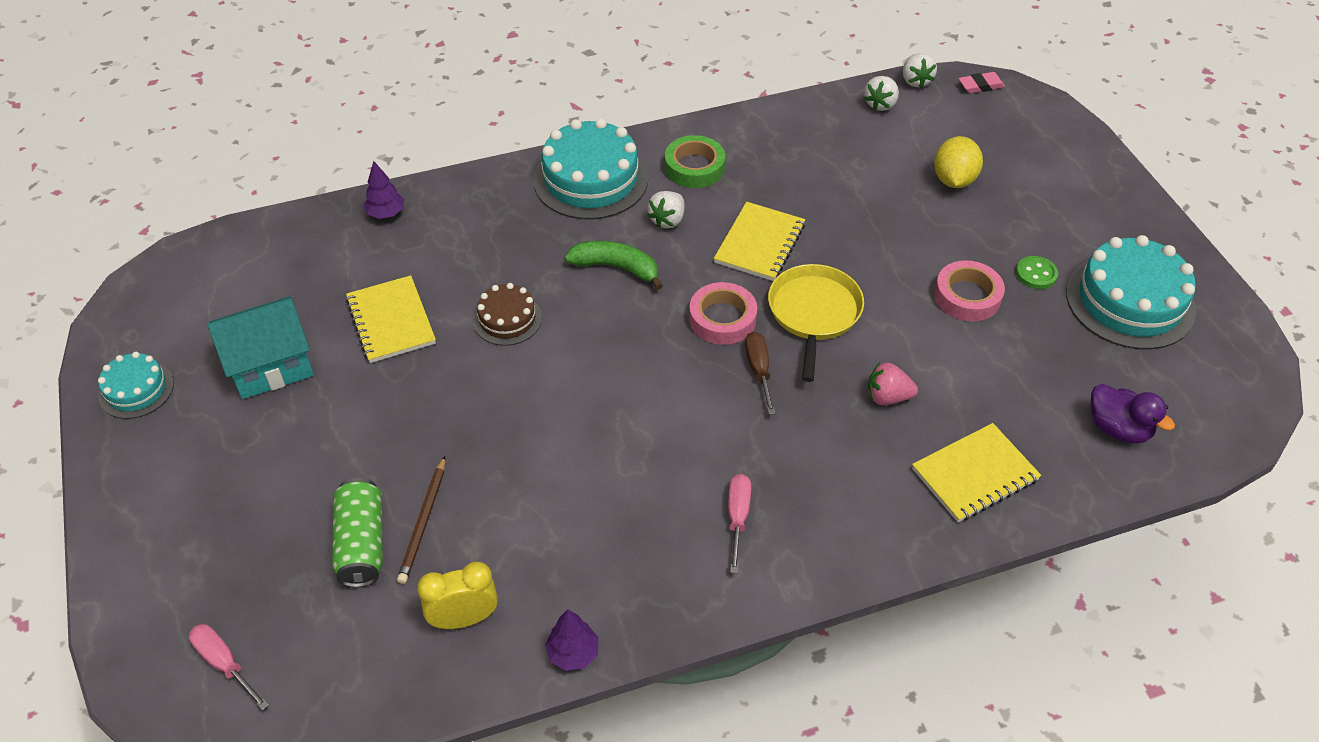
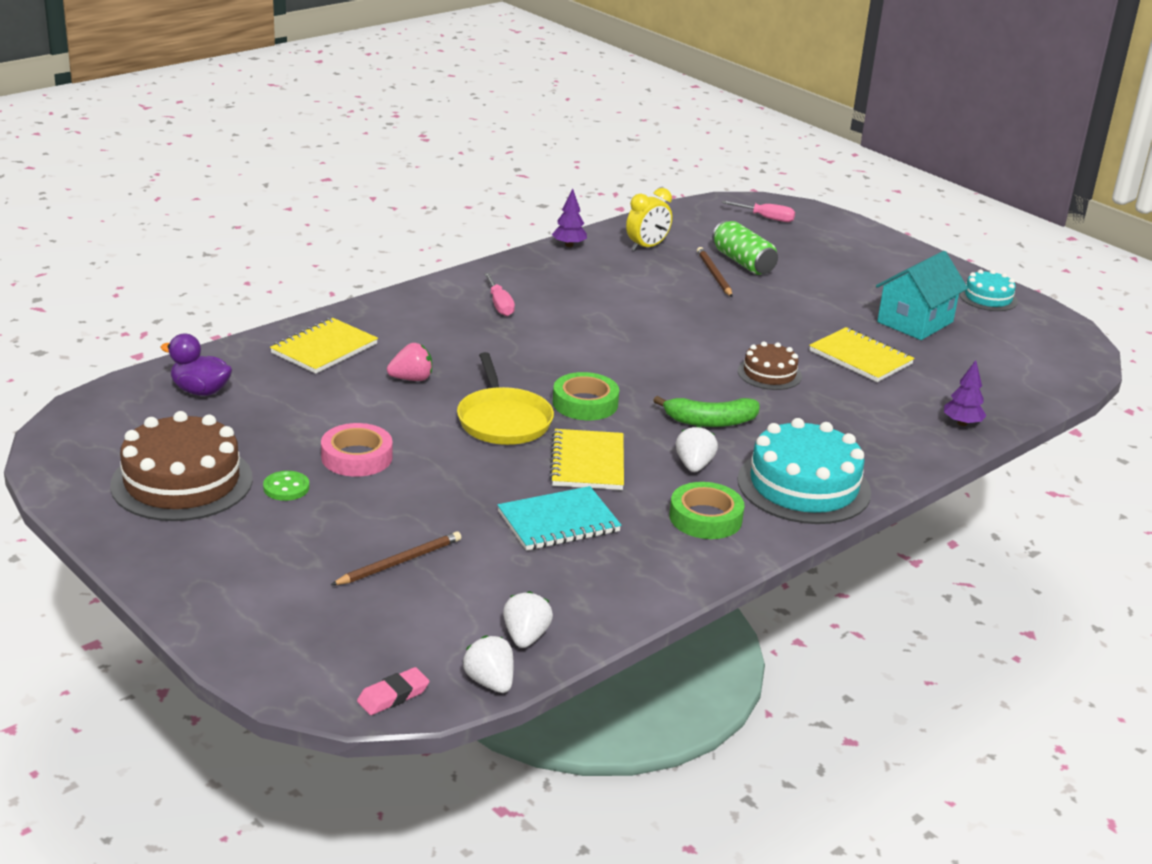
camera: 155 degrees right, 20 degrees down
pink tape [689,282,757,345] -> green tape [553,372,619,420]
brown screwdriver [745,332,775,415] -> none
yellow lemon [934,136,983,188] -> brown pencil [331,531,461,585]
turquoise cake [1066,235,1196,349] -> brown cake [110,411,253,521]
none -> turquoise notebook [498,486,621,551]

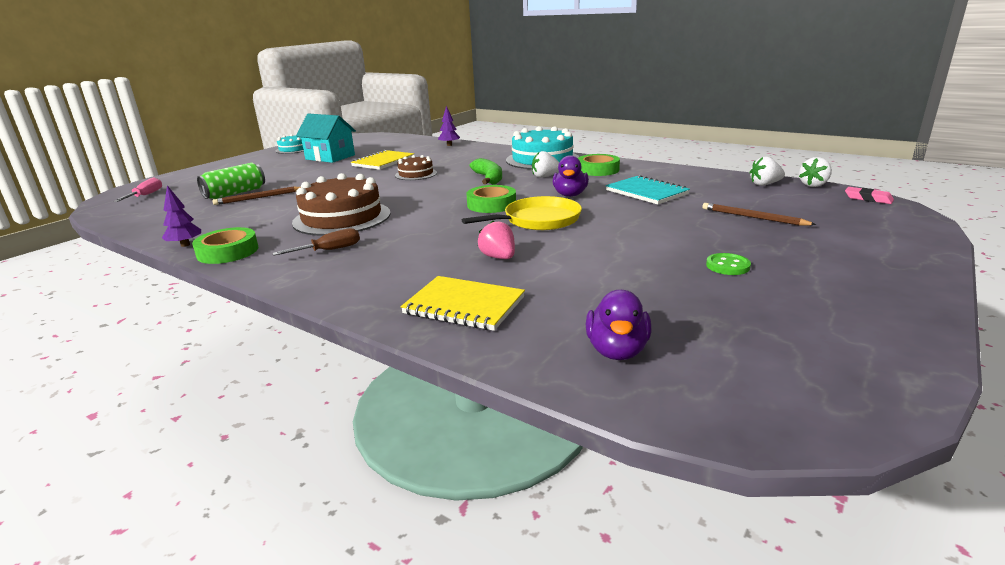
camera: 100 degrees left, 5 degrees down
brown cake [110,411,253,521] -> brown cake moved to [292,173,391,236]
pink tape [321,423,392,477] -> none
pink screwdriver [484,273,515,316] -> brown screwdriver [272,228,360,256]
yellow notebook [549,429,624,490] -> purple duck [553,155,589,197]
yellow clock [626,188,672,251] -> none
none -> green tape [192,227,258,264]

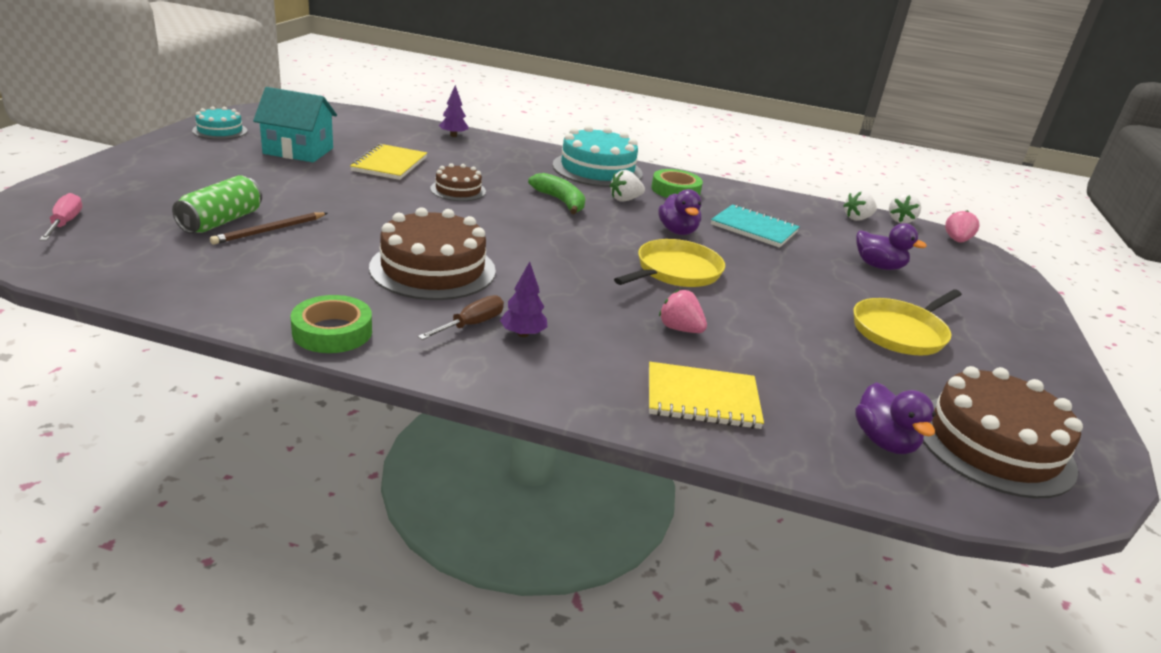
camera: 25 degrees left, 5 degrees up
purple tree [162,185,201,247] -> purple tree moved to [500,262,547,337]
green tape [466,185,516,213] -> none
brown pencil [703,203,816,226] -> purple duck [856,223,927,270]
green button [706,253,751,275] -> yellow pan [854,289,962,355]
pink eraser [845,187,894,204] -> pink strawberry [945,210,980,243]
none -> brown cake [923,366,1083,499]

